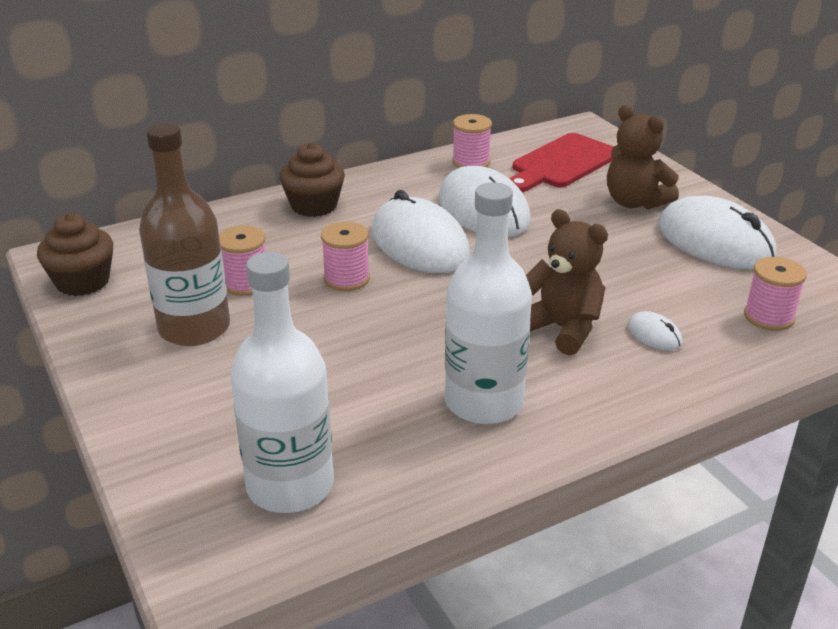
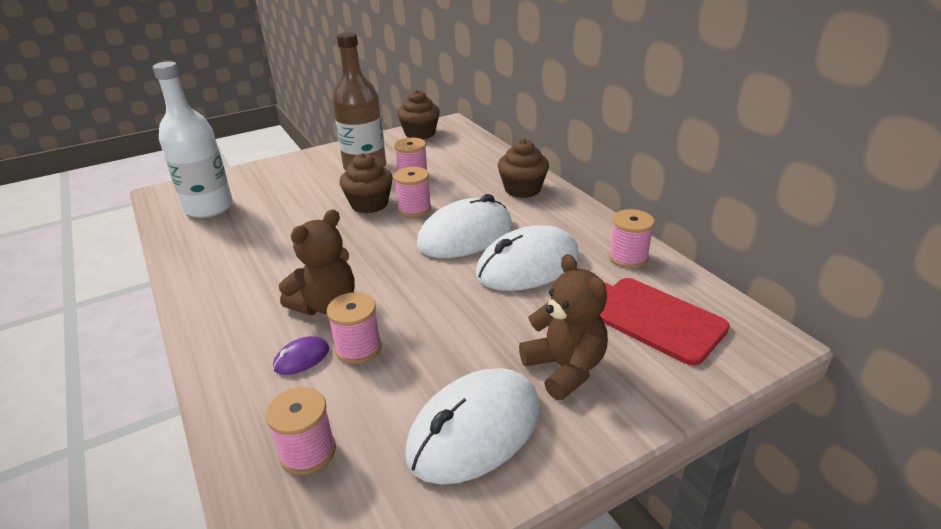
camera: 90 degrees right, 0 degrees up
white bottle [445,182,532,424] -> none
brown teddy bear [607,105,679,210] -> brown teddy bear turned 105 degrees clockwise [519,254,608,400]
white mouse [627,311,683,351] -> purple mouse [273,336,329,375]
none -> pink spool [327,292,382,364]
none -> brown cupcake [340,153,393,213]

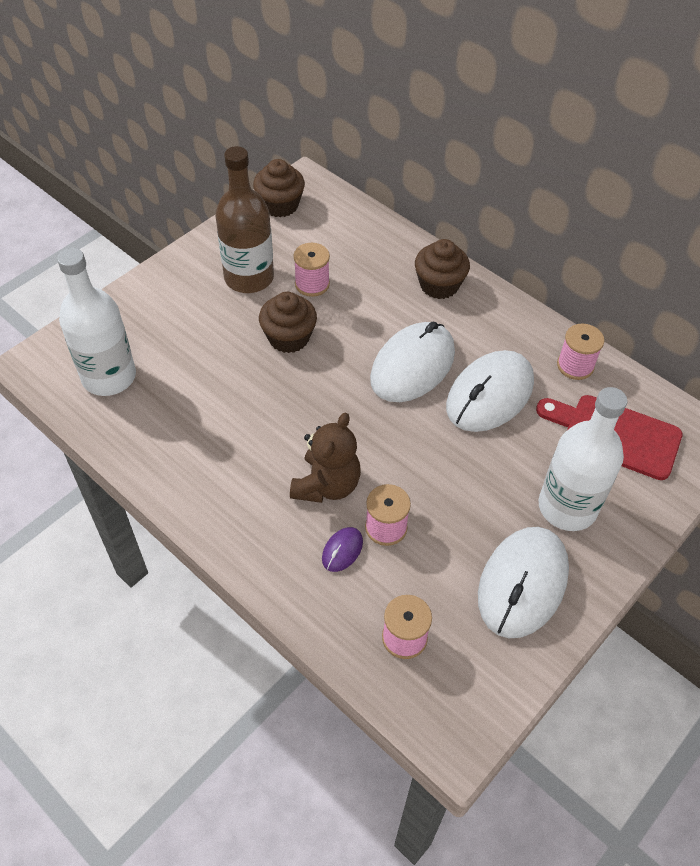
camera: 20 degrees left, 20 degrees up
pink spool [394,167,431,217] -> none
brown teddy bear [519,254,608,400] -> white bottle [539,387,627,531]

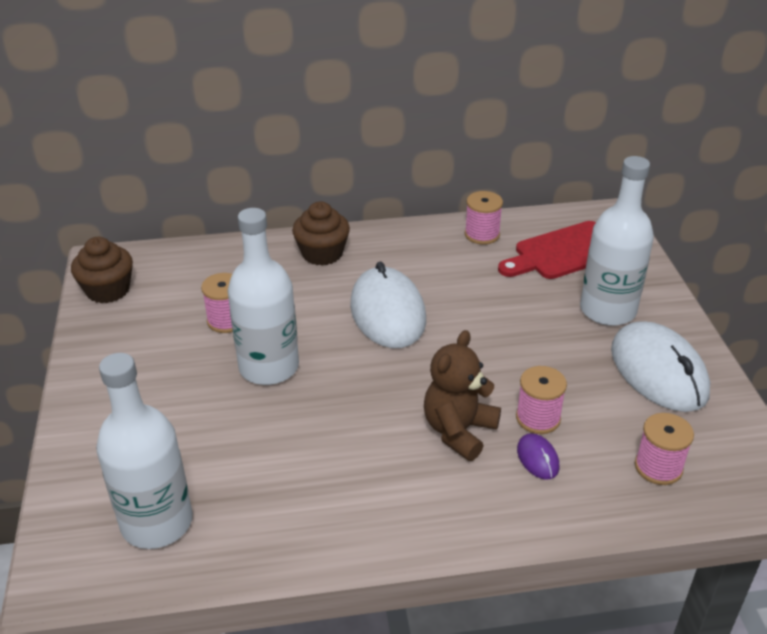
camera: 50 degrees left, 15 degrees down
brown bottle [215,146,274,293] -> none
brown cupcake [259,292,317,353] -> white bottle [228,208,299,385]
brown teddy bear [290,413,361,503] -> brown teddy bear turned 120 degrees counterclockwise [424,330,501,461]
white mouse [446,350,534,432] -> none

